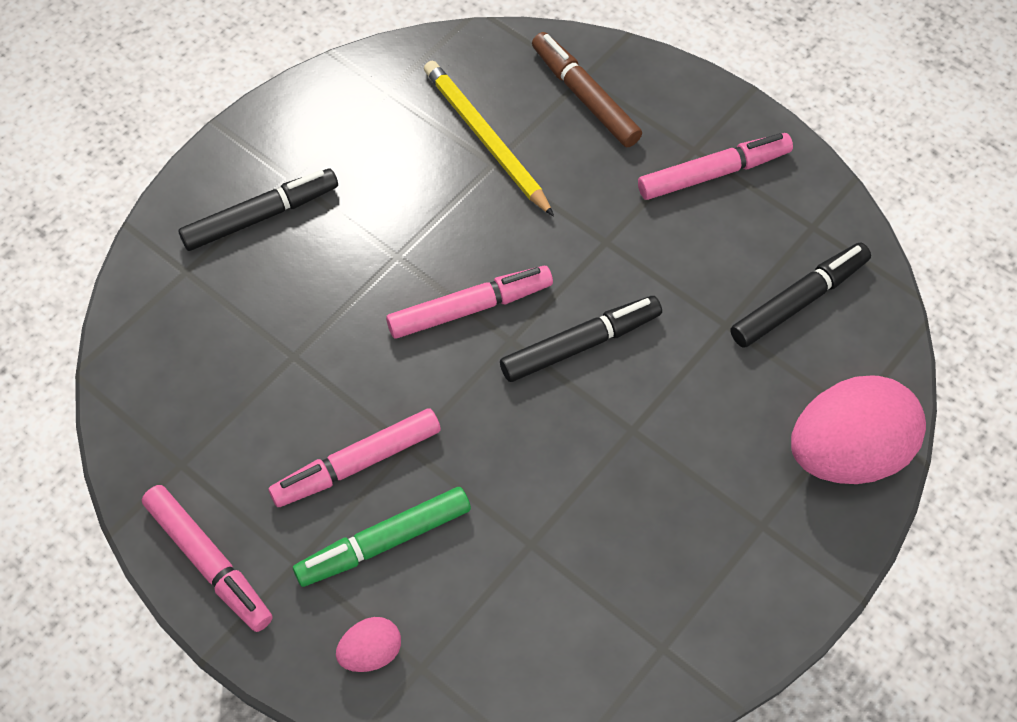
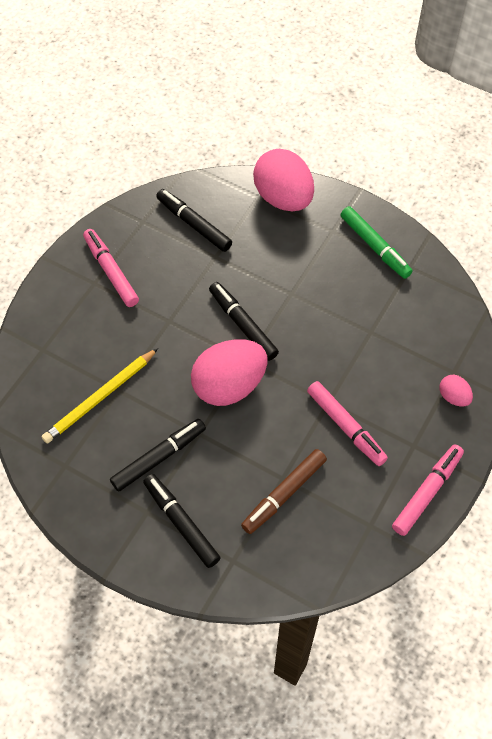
camera: 100 degrees left, 0 degrees up
green marker [293,487,471,587] -> green marker moved to [340,206,413,279]
pink marker [386,266,553,339] -> pink egg [191,339,267,406]
brown marker [532,32,642,147] -> brown marker moved to [241,449,327,534]
none -> black marker [110,419,206,492]

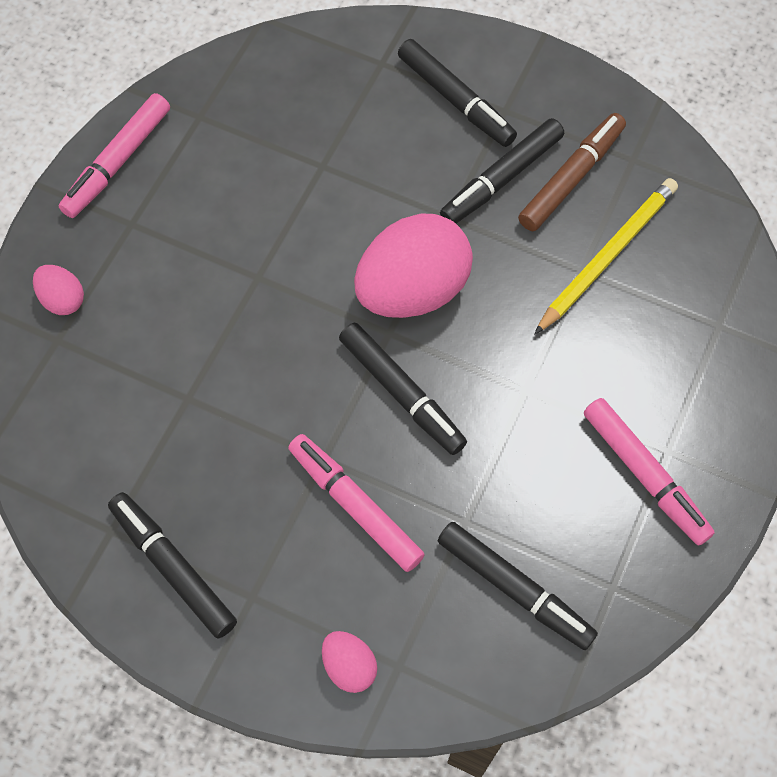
camera: 175 degrees right, 5 degrees up
brown marker [241,449,327,534] -> brown marker moved to [518,113,626,231]
pink egg [253,149,314,211] -> pink egg [322,631,377,693], size x0.46
pink marker [307,381,388,466] -> pink marker moved to [288,434,425,572]
green marker [340,206,413,279] -> black marker [108,492,237,639]

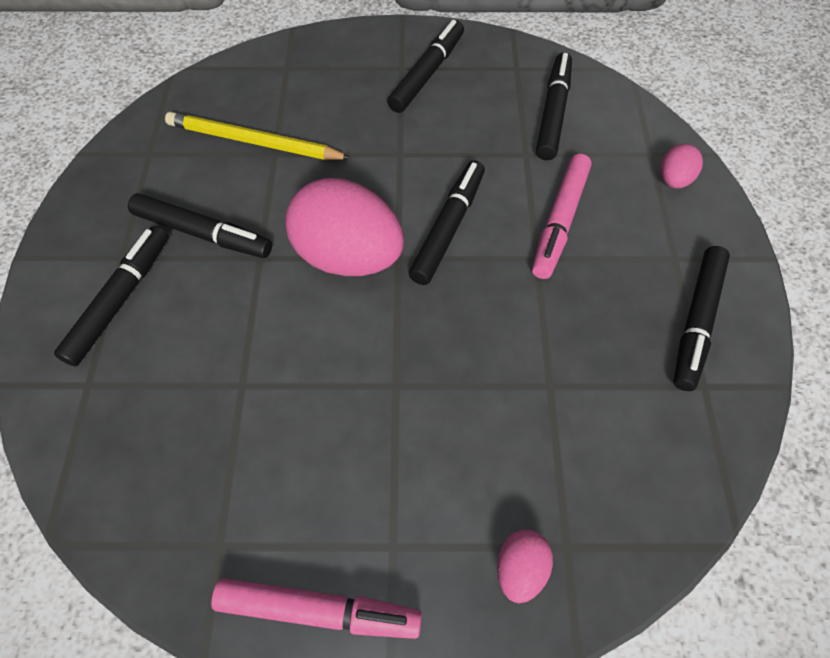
camera: 115 degrees left, 5 degrees down
brown marker [518,113,626,231] -> none
pink marker [584,398,715,546] -> black marker [387,20,464,113]

